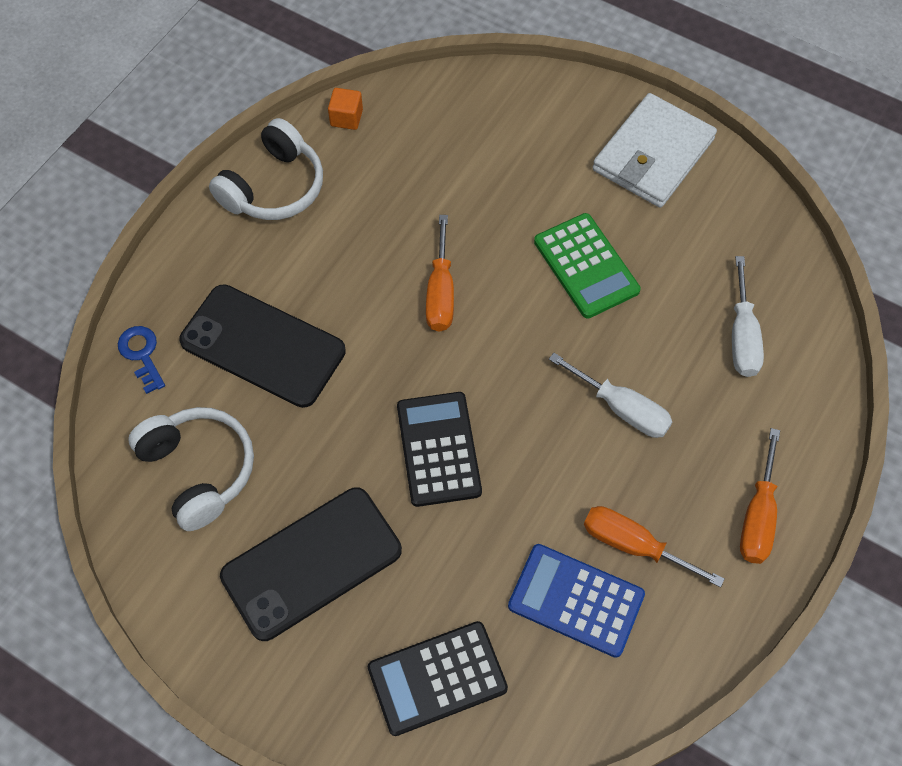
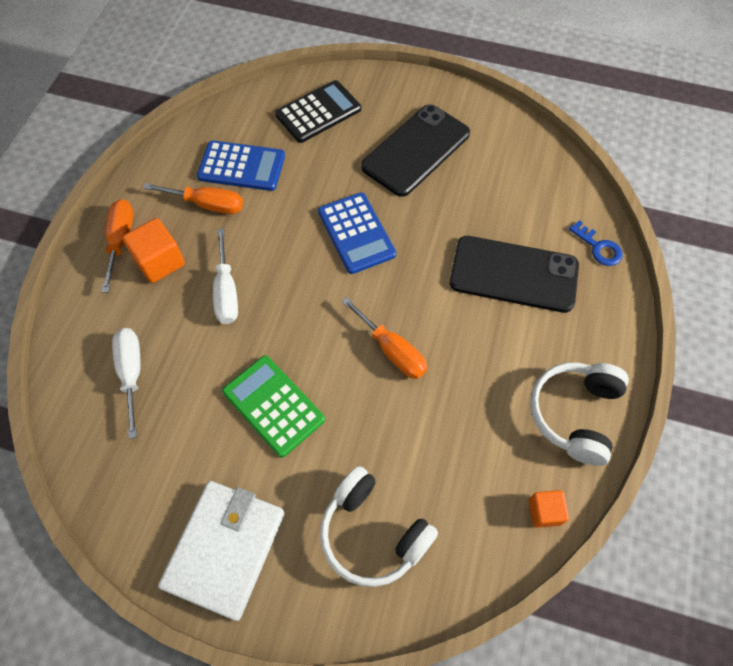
camera: 165 degrees right, 0 degrees up
white headphones [128,407,254,531] -> white headphones moved to [320,466,438,587]
black calculator [397,392,482,507] -> blue calculator [318,192,396,274]
orange screwdriver [426,215,454,331] -> orange screwdriver turned 150 degrees clockwise [341,297,427,379]
white screwdriver [549,353,672,438] -> white screwdriver turned 120 degrees counterclockwise [213,228,238,324]
none -> orange cube [122,218,185,283]

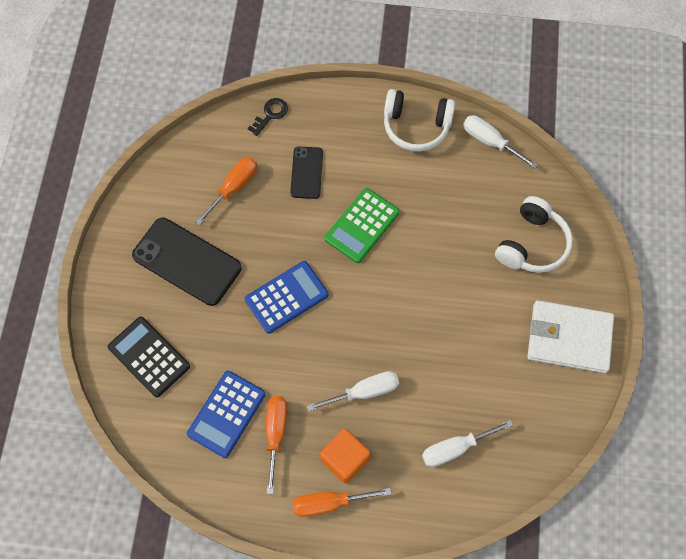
camera: 100 degrees left, 5 degrees up
blue calculator [197,140,285,191] -> blue calculator turned 150 degrees counterclockwise [187,371,266,458]
green calculator [222,356,325,458] -> green calculator moved to [325,188,400,263]
orange screwdriver [341,297,427,379] -> orange screwdriver moved to [195,157,257,225]
black phone [450,236,579,313] -> black phone [290,147,323,199], size x0.57
orange cube [529,490,569,528] -> white screwdriver [463,115,538,169]
blue key [569,220,623,266] -> black key [248,98,288,136]

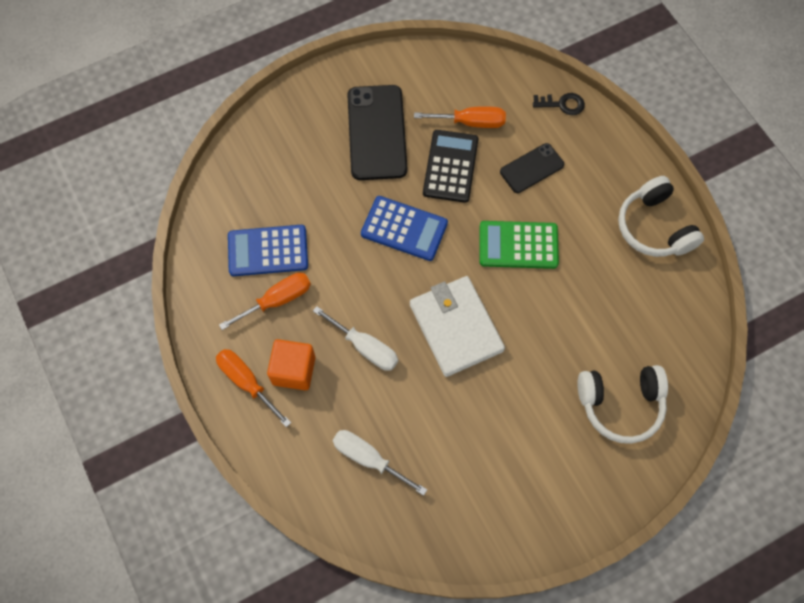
camera: 55 degrees right, 0 degrees up
black calculator [107,317,190,397] -> black calculator moved to [423,130,478,203]
white screwdriver [463,115,538,169] -> none
white wallet [527,300,614,373] -> white wallet moved to [410,276,505,377]

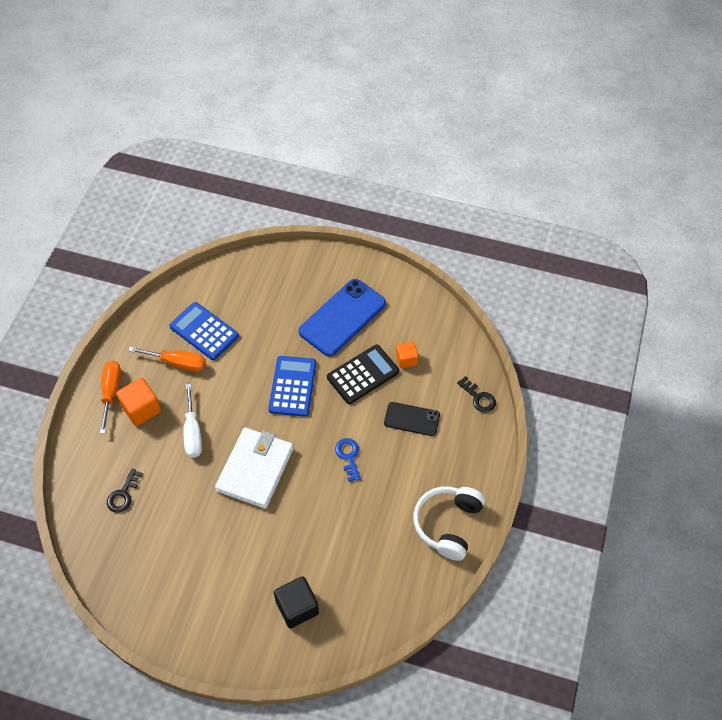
camera: 45 degrees right, 10 degrees down
white screwdriver [333,430,427,496] -> black key [107,469,143,513]
black phone [347,85,407,180] -> blue phone [298,279,386,356]
blue calculator [361,196,448,261] -> blue calculator turned 150 degrees counterclockwise [268,356,316,417]
orange screwdriver [414,106,506,128] -> orange cube [396,342,418,368]
green calculator [479,221,559,269] -> blue key [335,438,361,482]
white headphones [577,365,668,444] -> black cube [274,576,319,628]

